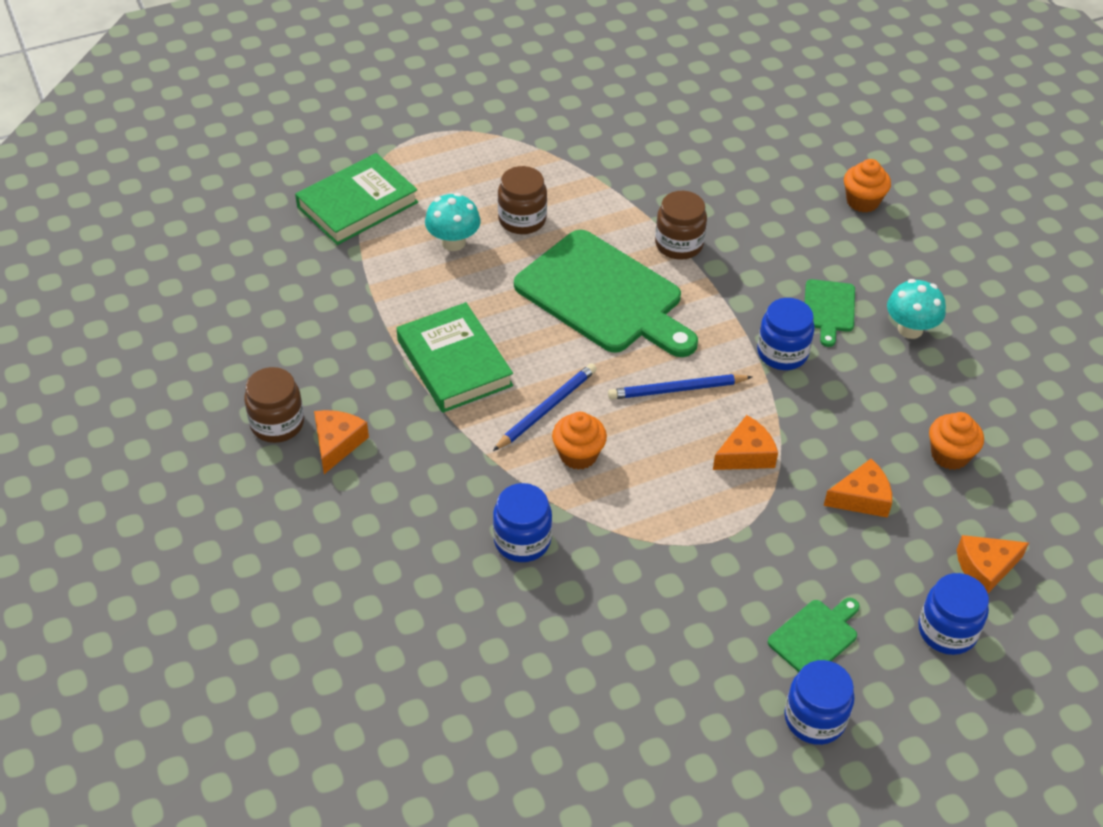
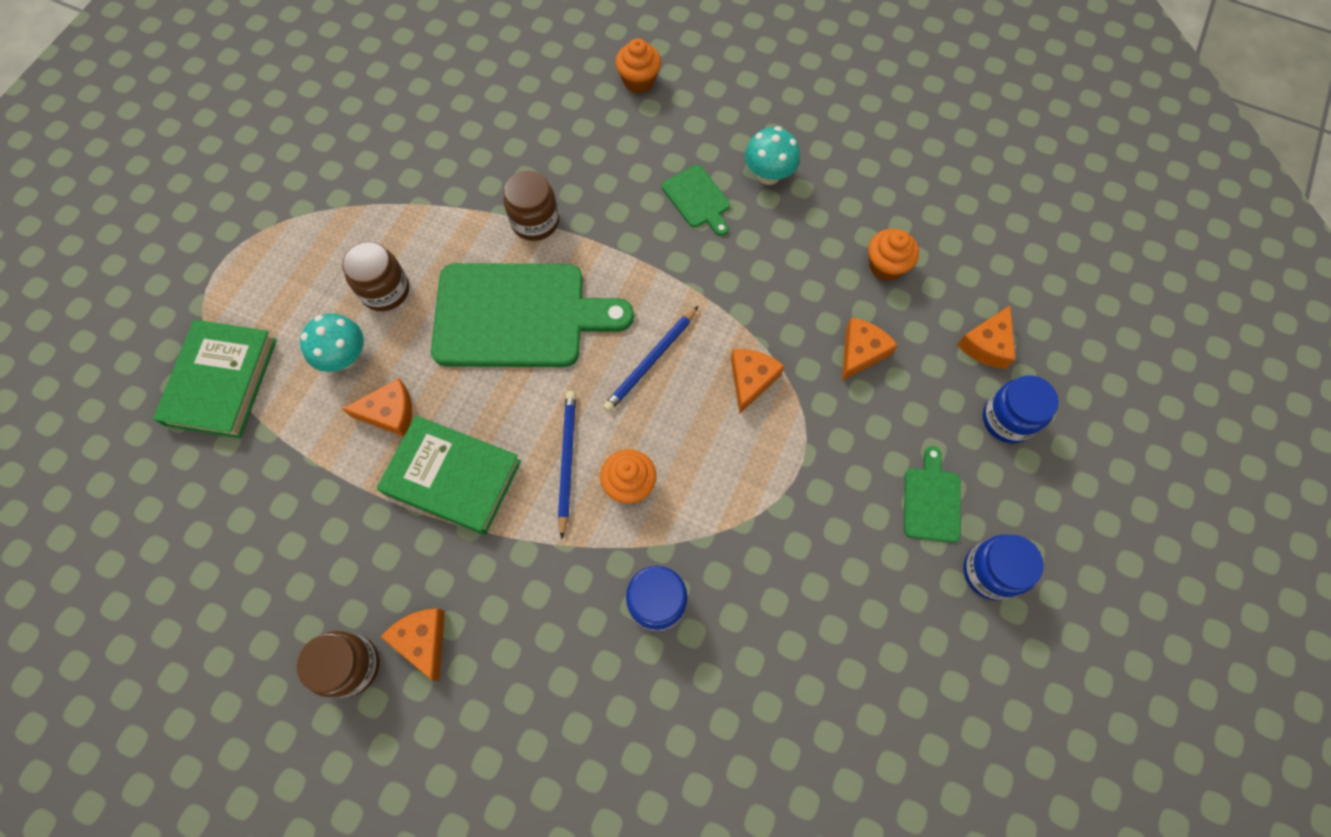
camera: 40 degrees left, 20 degrees up
blue jar [757,298,815,370] -> none
none -> orange cheese [343,378,412,437]

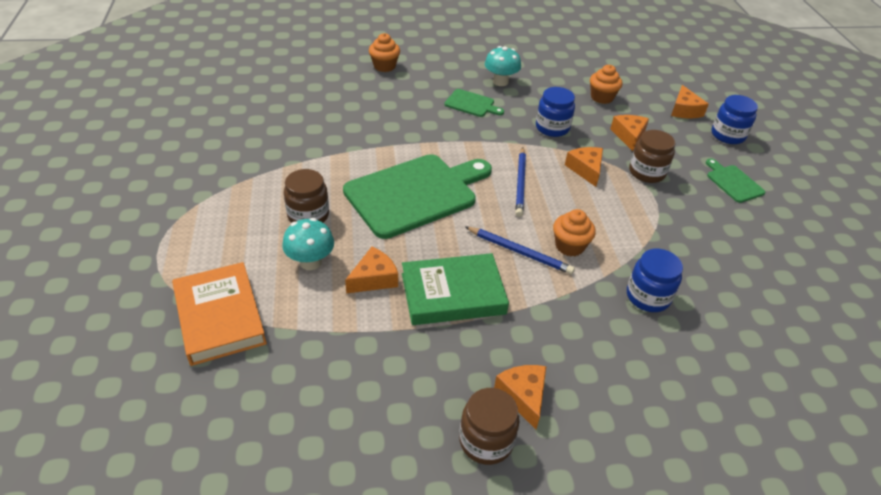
camera: 35 degrees left, 25 degrees down
green book [153,319,277,439] -> orange book [172,262,267,366]
orange cheese [380,608,445,681] -> orange cheese turned 45 degrees clockwise [494,365,546,429]
brown jar [504,171,559,241] -> brown jar moved to [629,130,675,183]
blue pencil [558,391,576,539] -> blue pencil turned 150 degrees clockwise [465,227,575,274]
blue jar [963,535,1044,601] -> blue jar moved to [536,87,575,137]

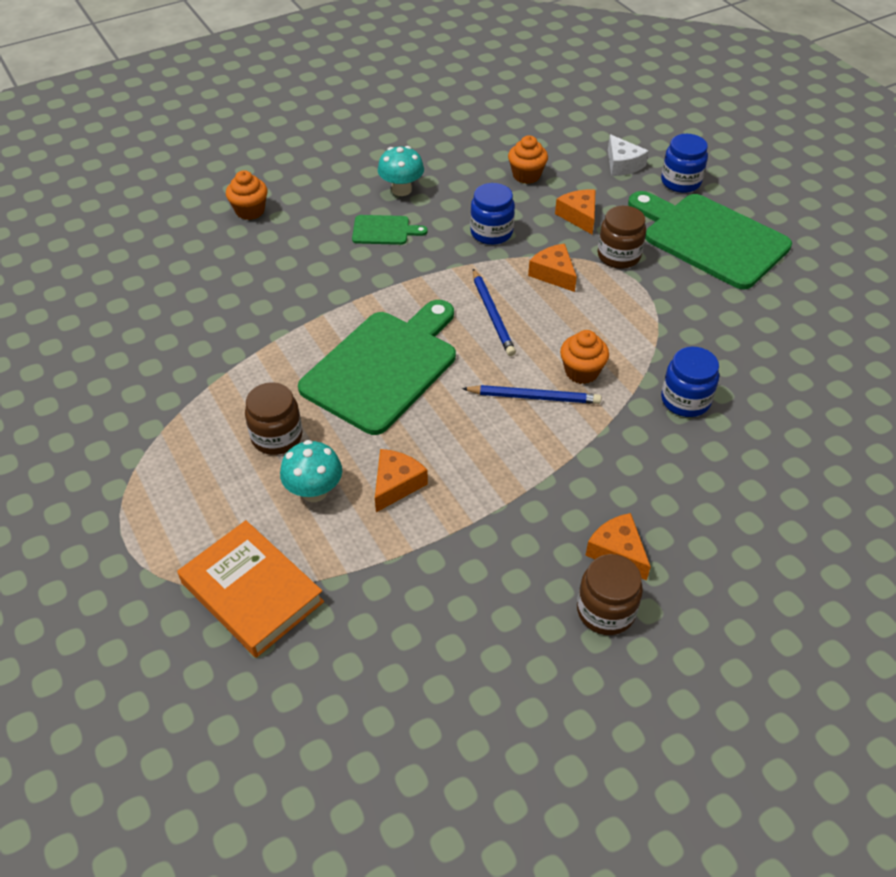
camera: 20 degrees left, 5 degrees up
green book [402,253,509,325] -> none
orange cheese [671,85,709,118] -> white cheese [608,134,649,176]
green cutting board [706,158,765,203] -> green cutting board [628,191,792,289], size x2.22

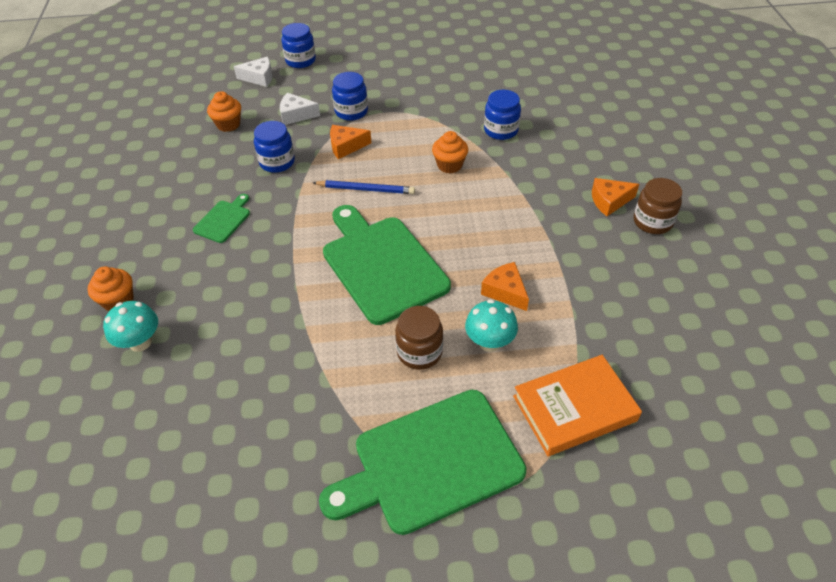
camera: 65 degrees left, 0 degrees up
turquoise mushroom [378,146,424,196] -> turquoise mushroom moved to [103,301,158,352]
blue pencil [462,385,601,404] -> none
orange cheese [555,189,596,235] -> white cheese [280,93,320,125]
brown jar [598,206,646,269] -> blue jar [332,72,368,121]
green cutting board [628,191,792,289] -> green cutting board moved to [319,390,526,535]

